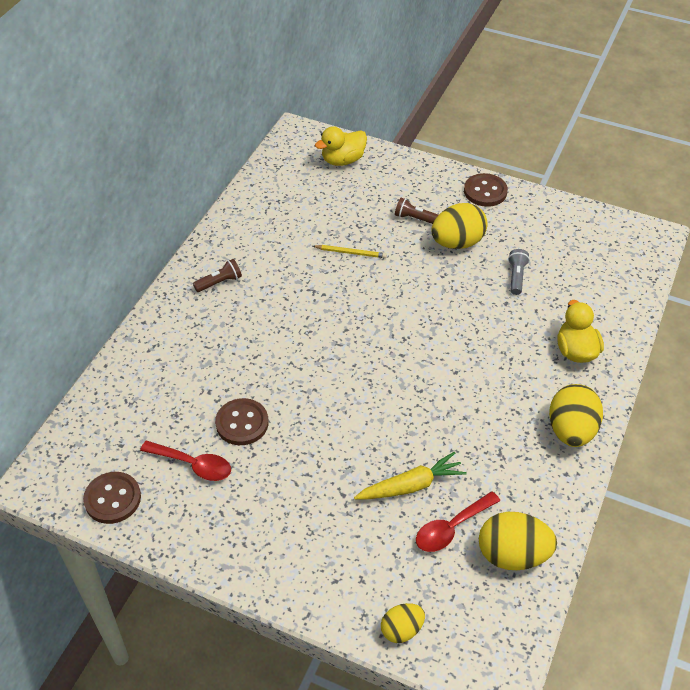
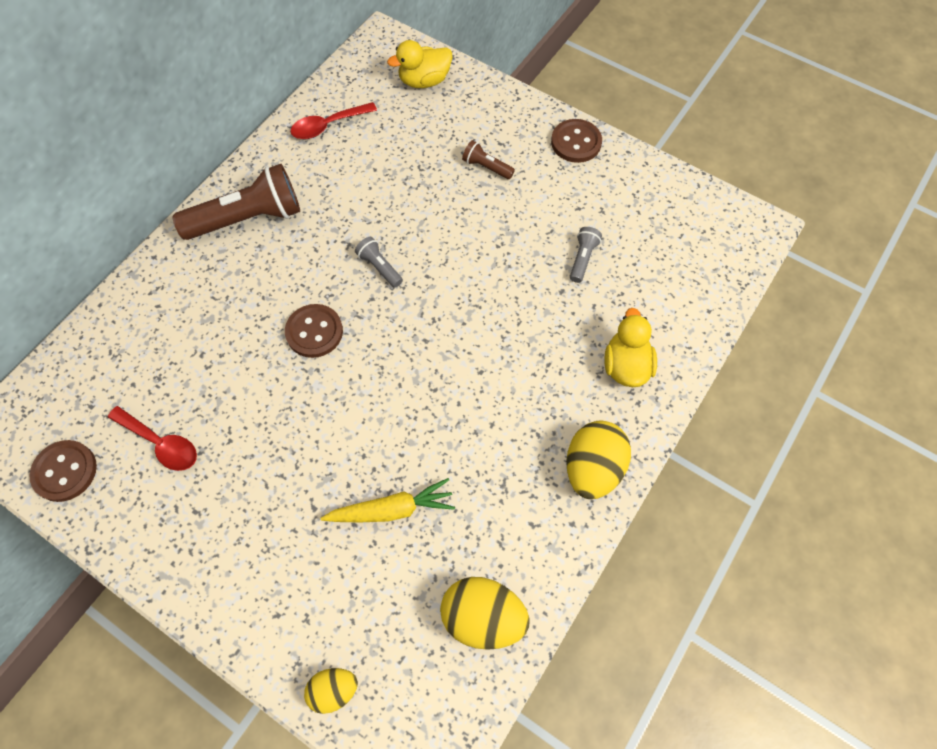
camera: 10 degrees right, 15 degrees up
brown flashlight [193,259,242,292] -> brown flashlight [172,164,300,240], size x2.19
brown button [215,398,268,445] -> brown button moved to [285,304,343,358]
yellow pencil [313,245,387,258] -> none
red spoon [416,491,500,552] -> red spoon moved to [290,102,377,139]
yellow egg [432,203,488,249] -> none
none -> grey flashlight [355,237,403,288]

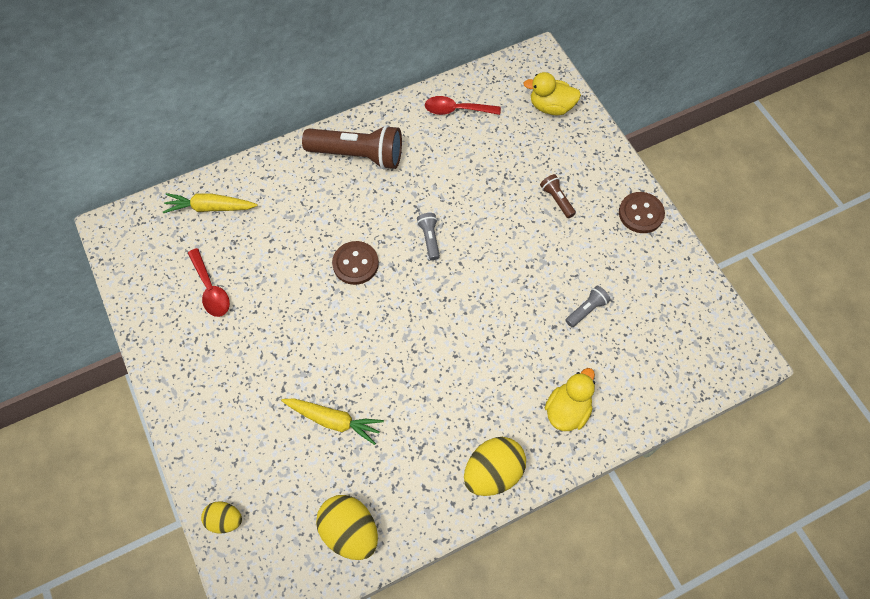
camera: 30 degrees right, 0 degrees up
brown button [30,440,97,502] -> none
none -> yellow carrot [163,193,258,213]

